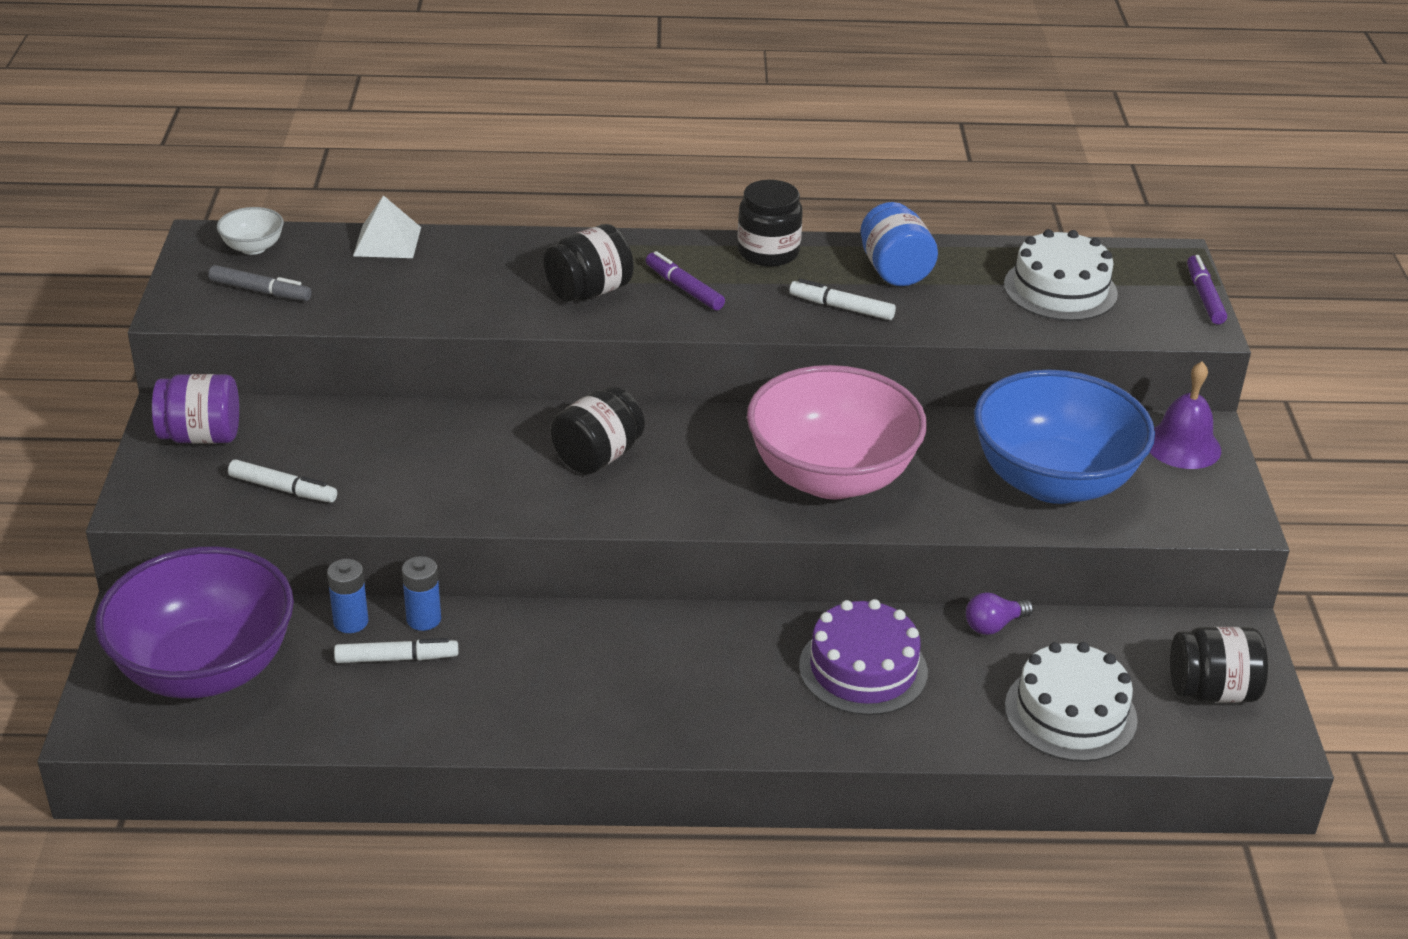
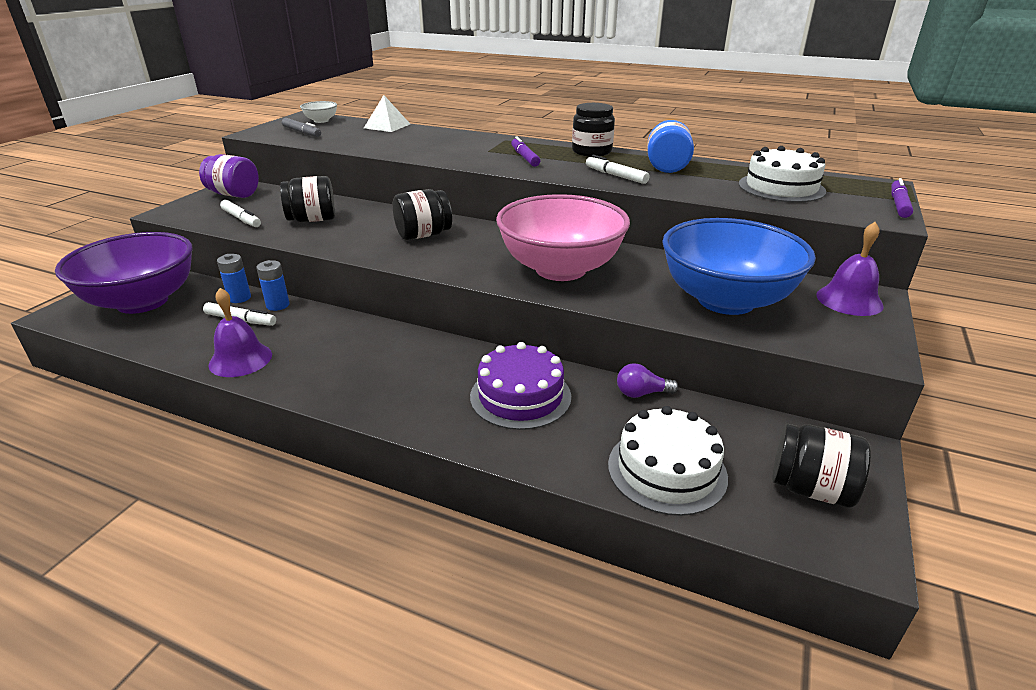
camera: 25 degrees right, 5 degrees down
black jar [544,224,634,302] -> black jar moved to [280,176,335,222]
none -> purple bell [209,288,272,377]

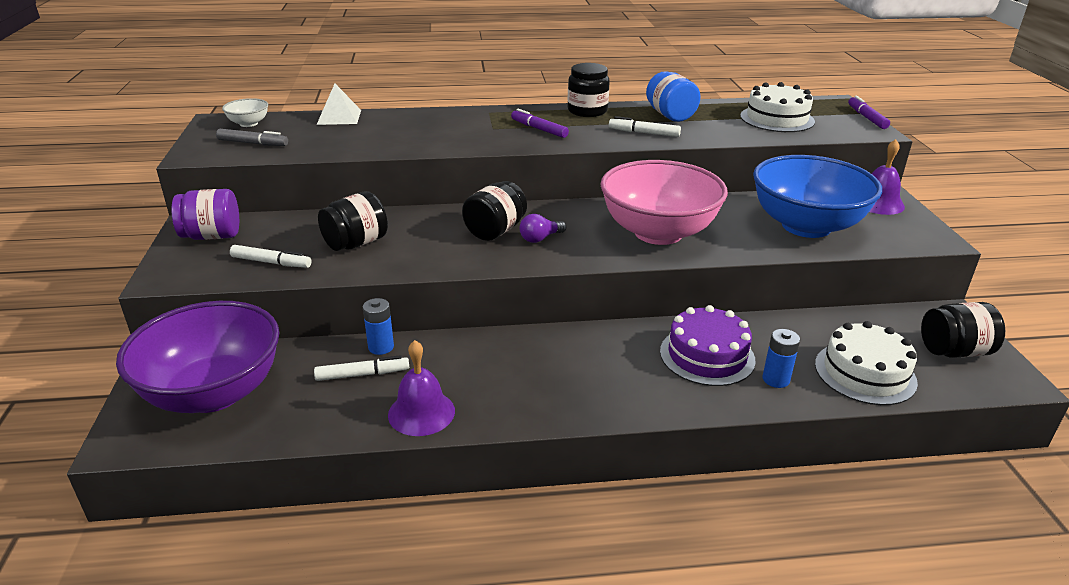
camera: 30 degrees left, 0 degrees up
blue battery [217,254,251,303] -> blue battery moved to [762,329,800,388]
purple light bulb [617,363,678,398] -> purple light bulb moved to [520,214,566,243]

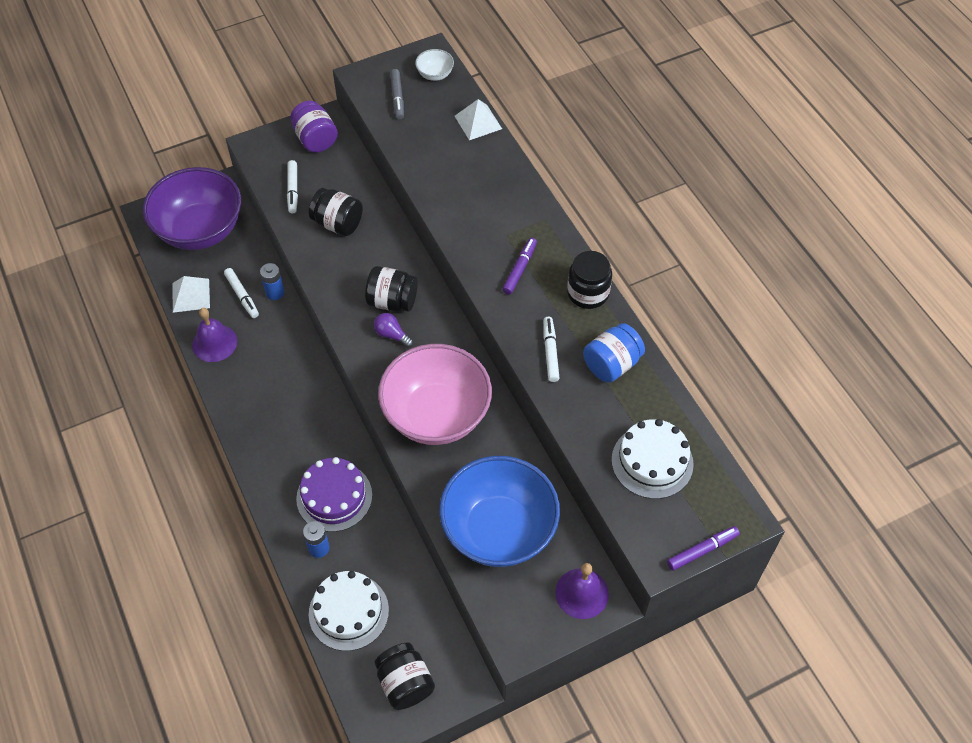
camera: 70 degrees right, 25 degrees up
none -> white pyramid [172,276,210,313]

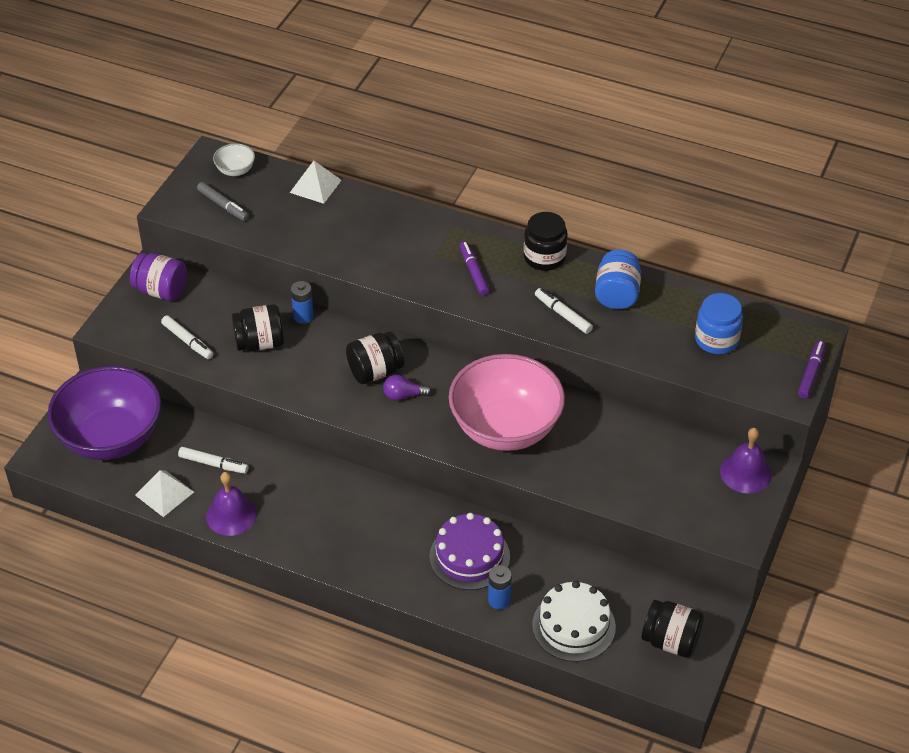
camera: 40 degrees left, 10 degrees down
blue battery [260,263,284,300] -> blue battery moved to [291,281,314,324]
blue bowl [439,456,560,567] -> none
white cake [611,419,694,499] -> blue jar [695,293,743,354]

